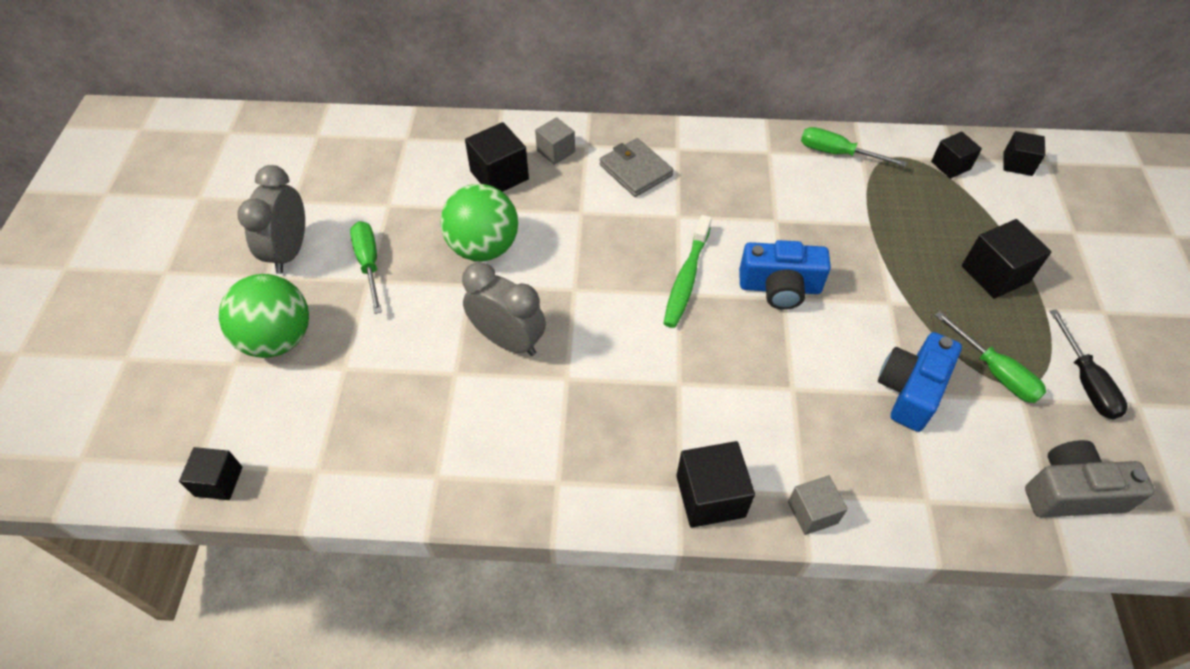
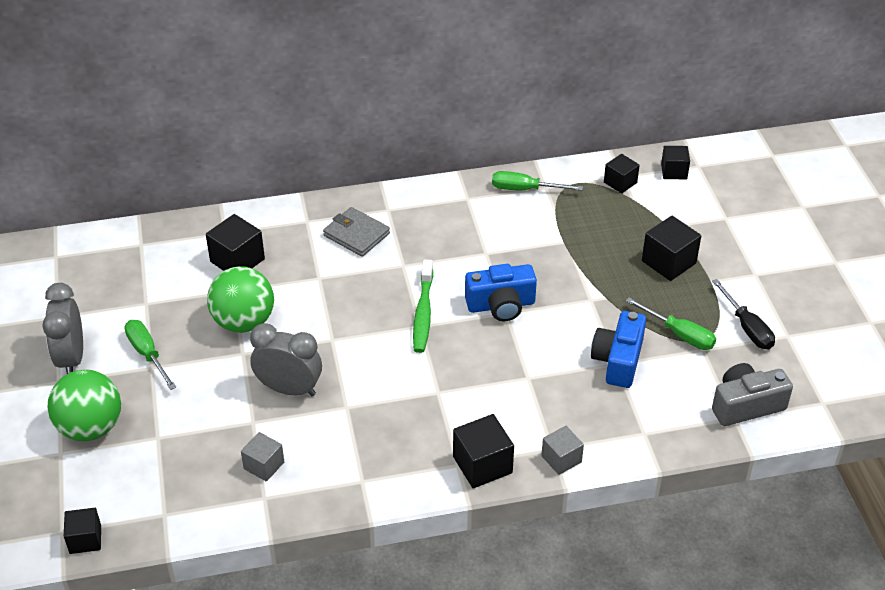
camera: 15 degrees left, 10 degrees down
grey cube [535,117,575,165] -> grey cube moved to [241,432,284,482]

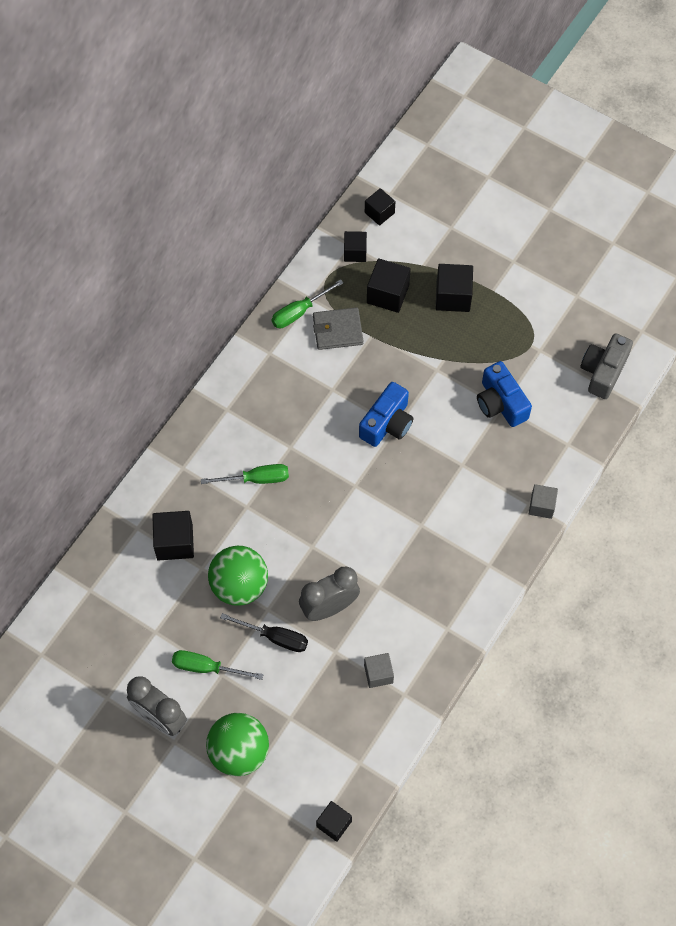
camera: 45 degrees left, 20 degrees up
grey wallet [323,207,390,257] -> grey wallet moved to [313,307,363,350]
green toothbrush [413,260,433,353] -> none
black cube [453,414,514,488] -> black cube moved to [367,258,411,313]
green screwdriver [626,298,716,350] -> green screwdriver moved to [201,464,289,484]
black screwdriver [712,279,775,349] -> black screwdriver moved to [220,613,308,652]

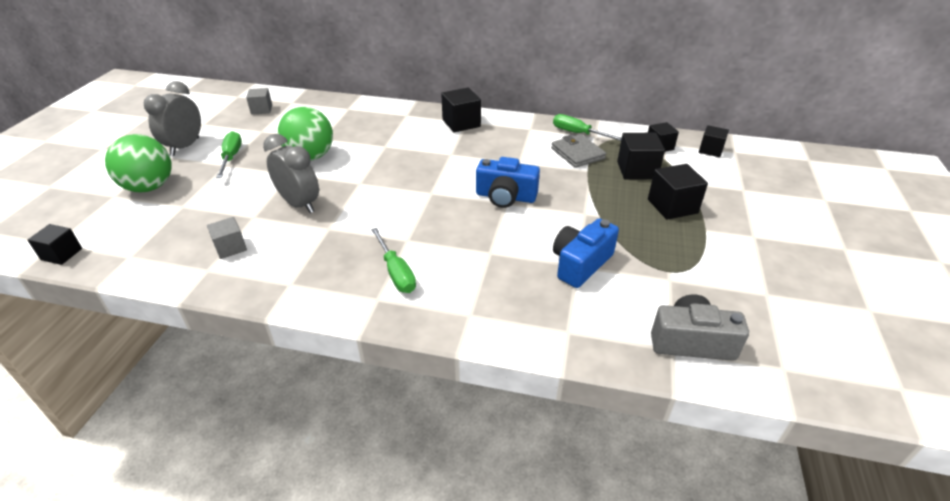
camera: 70 degrees right, 25 degrees down
black cube [152,511,194,561] -> black cube moved to [441,87,481,133]
green screwdriver [201,464,289,484] -> green screwdriver moved to [371,228,416,293]
black screwdriver [220,613,308,652] -> none
grey cube [529,484,558,519] -> grey cube moved to [246,88,272,115]

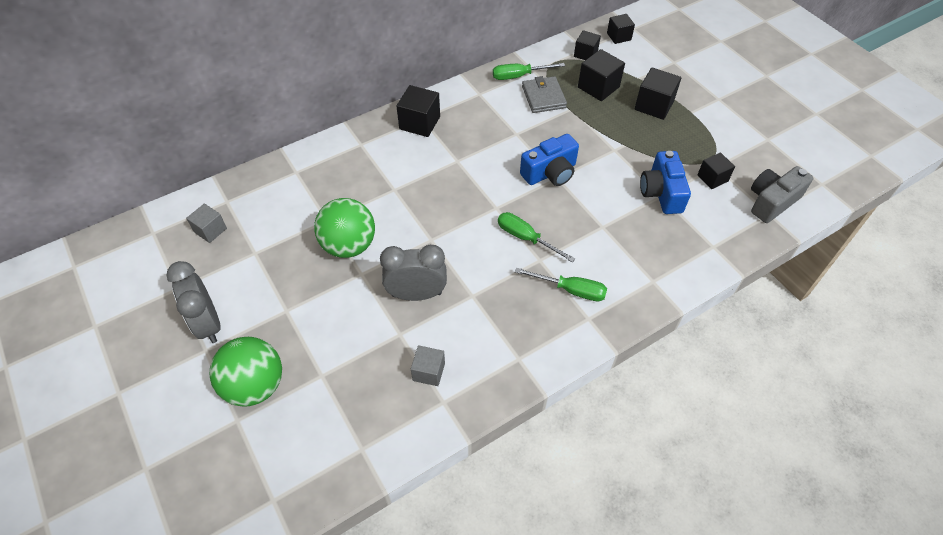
camera: 45 degrees left, 15 degrees up
black cube [27,224,82,265] -> black cube moved to [697,152,735,189]
green screwdriver [216,131,242,178] -> green screwdriver moved to [498,212,575,262]
grey wallet [551,134,606,168] -> grey wallet turned 60 degrees clockwise [522,76,567,113]

